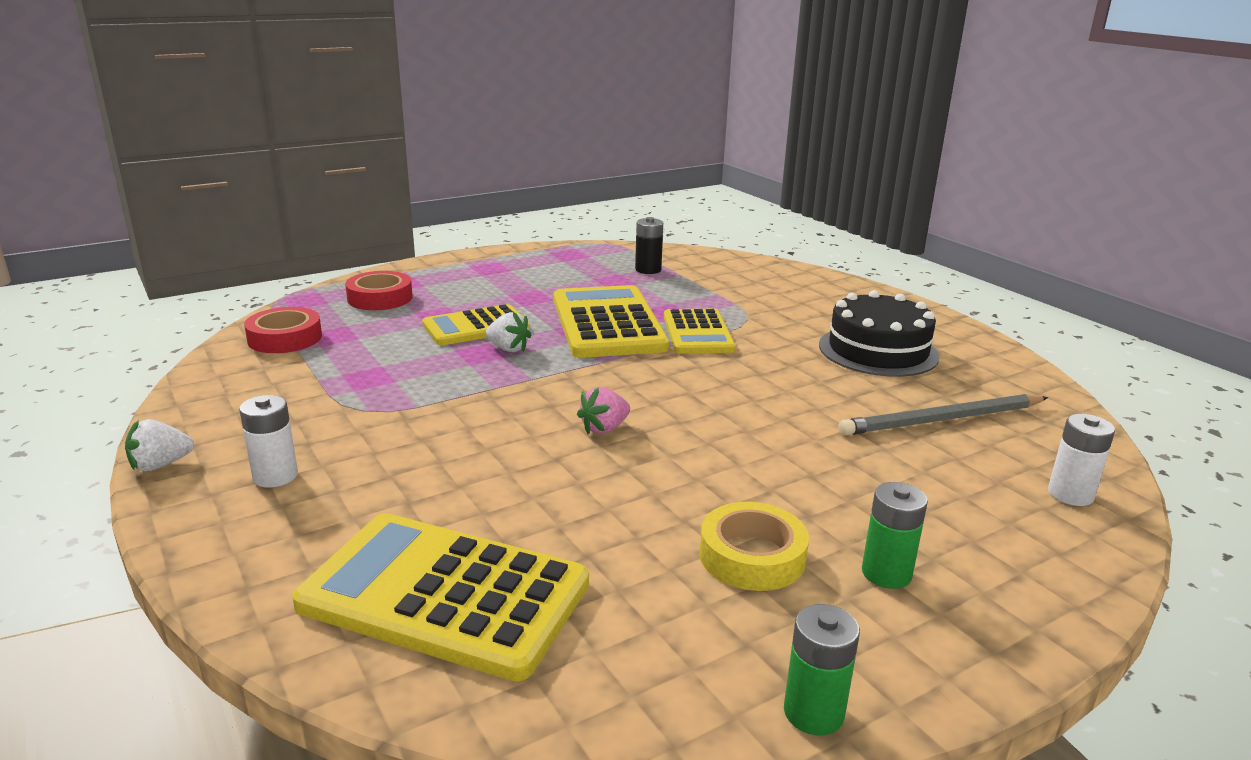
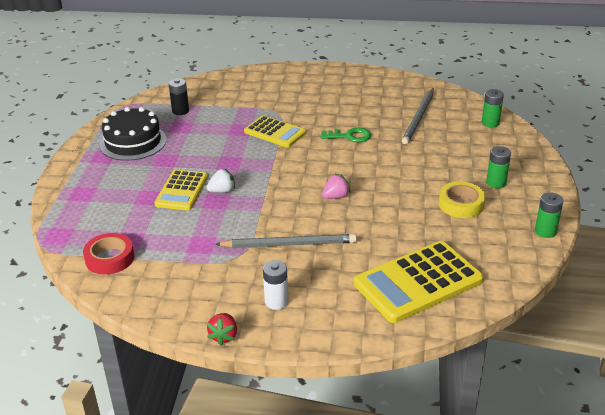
camera: 50 degrees left, 10 degrees up
white strawberry [125,419,194,471] -> red strawberry [207,313,237,345]
red tape [345,271,413,310] -> none
yellow calculator [554,285,669,358] -> none
pink strawberry [577,387,630,434] -> pink strawberry turned 120 degrees counterclockwise [322,174,351,199]
black cake [819,290,939,377] -> black cake moved to [100,107,167,161]
white battery [1048,414,1115,506] -> green battery [482,89,504,128]
none -> grey pencil [215,234,357,248]
none -> green key [321,128,371,142]

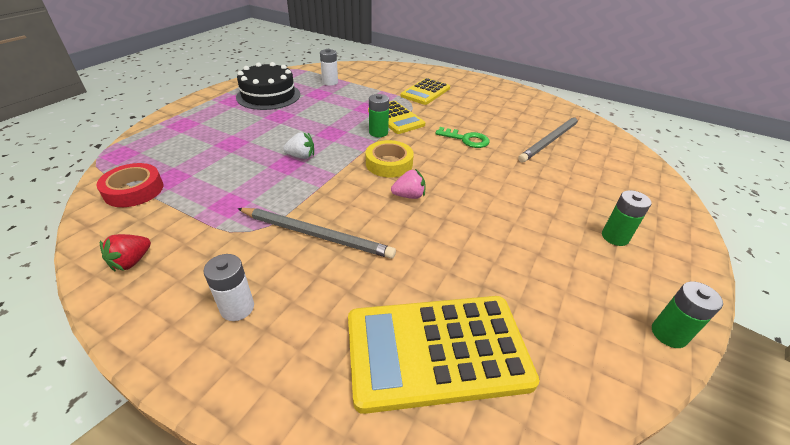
camera: 20 degrees right, 5 degrees up
yellow calculator [154,169,208,211] -> yellow calculator moved to [401,78,450,105]
black battery [168,78,189,115] -> white battery [320,49,338,86]
red strawberry [207,313,237,345] -> red strawberry moved to [100,234,151,272]
yellow tape [439,181,485,218] -> yellow tape moved to [366,140,414,178]
green battery [482,89,504,128] -> green battery moved to [369,94,389,137]

